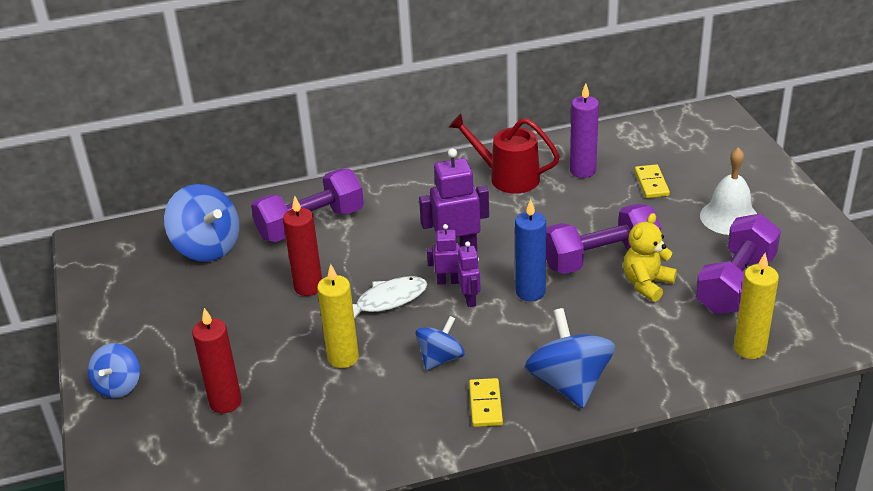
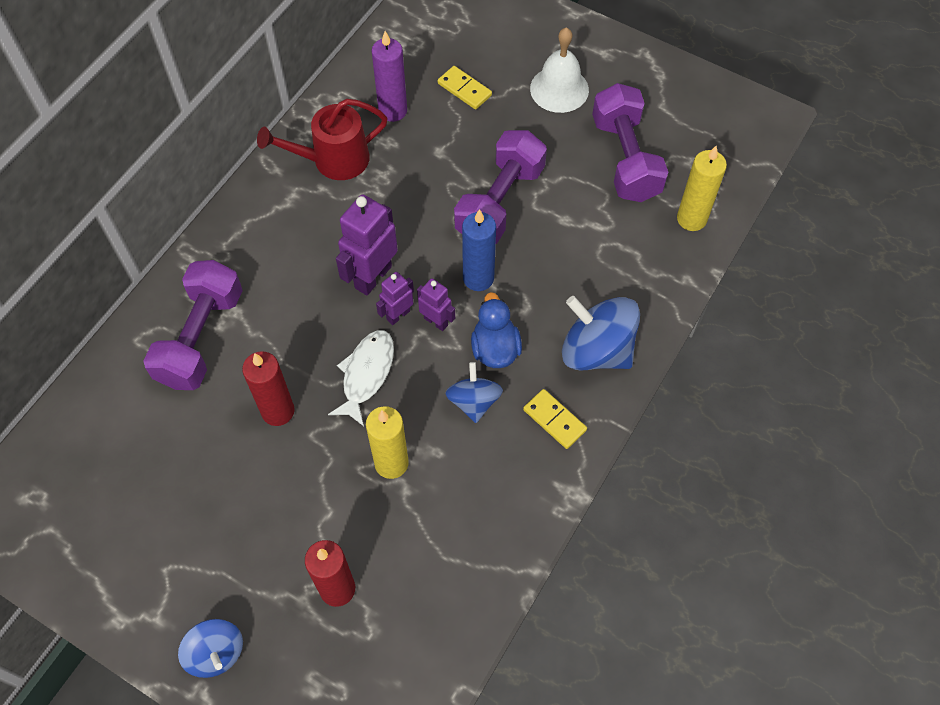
camera: 45 degrees left, 25 degrees up
blue spinning top [164,184,240,262] -> none
yellow teddy bear [623,213,677,302] -> none
none -> blue duck [471,292,522,368]

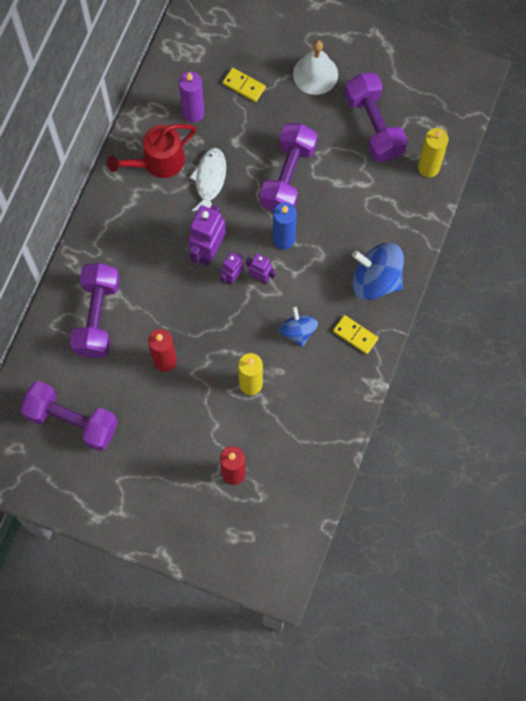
camera: 10 degrees left, 10 degrees up
blue spinning top [178,619,243,678] -> none
white fish [328,330,394,426] -> white fish moved to [189,148,226,212]
blue duck [471,292,522,368] -> none
none -> purple dumbbell [20,381,118,451]

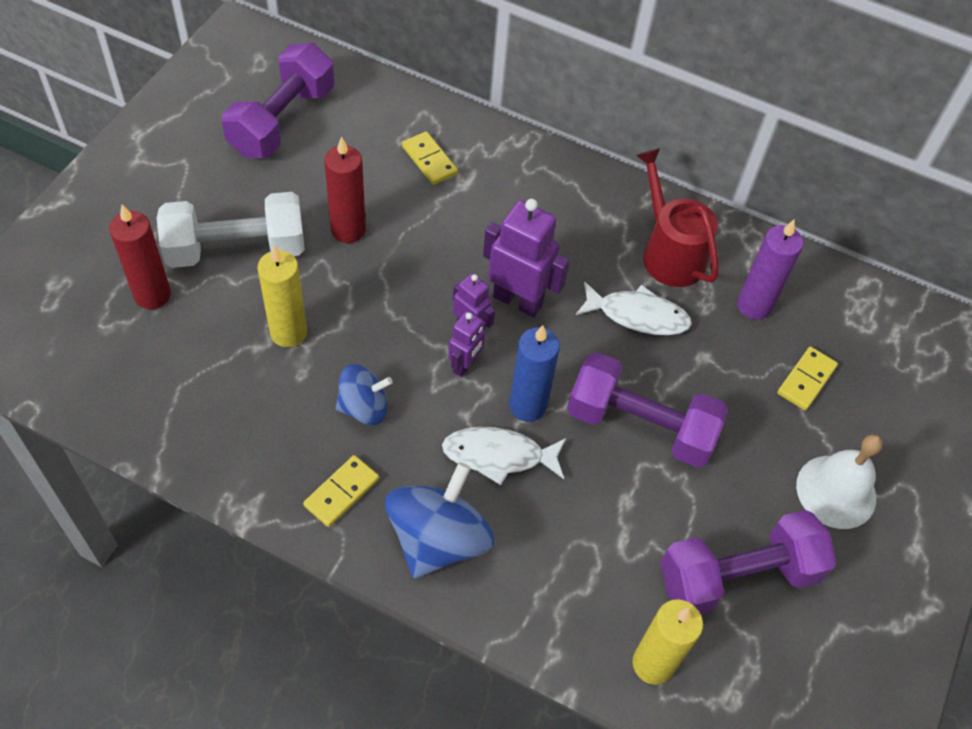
camera: 90 degrees right, 15 degrees down
purple dumbbell [70,263,120,358] -> yellow domino [402,131,458,185]
none -> white dumbbell [157,192,305,268]
none -> white fish [442,427,566,486]

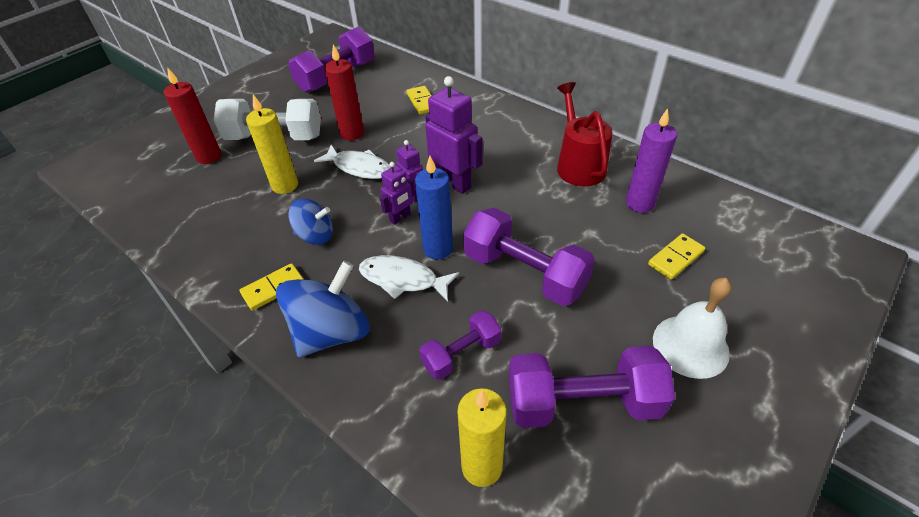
camera: 20 degrees right, 10 degrees down
white fish [576,282,692,335] -> white fish moved to [314,145,391,179]
none -> purple dumbbell [419,310,502,380]

